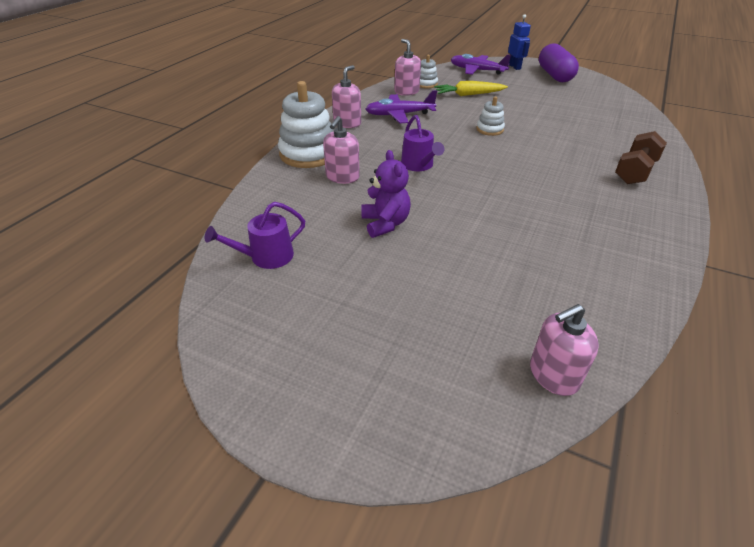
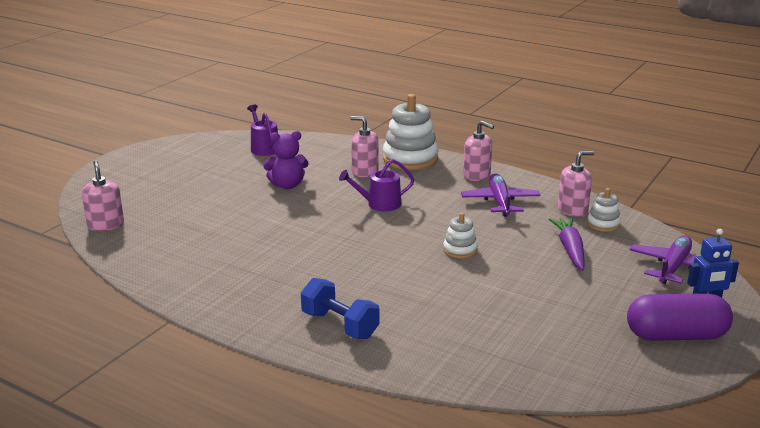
camera: 95 degrees right, 15 degrees down
yellow carrot [434,81,508,96] -> purple carrot [549,218,585,270]
brown dumbbell [615,131,667,184] -> blue dumbbell [301,278,379,339]

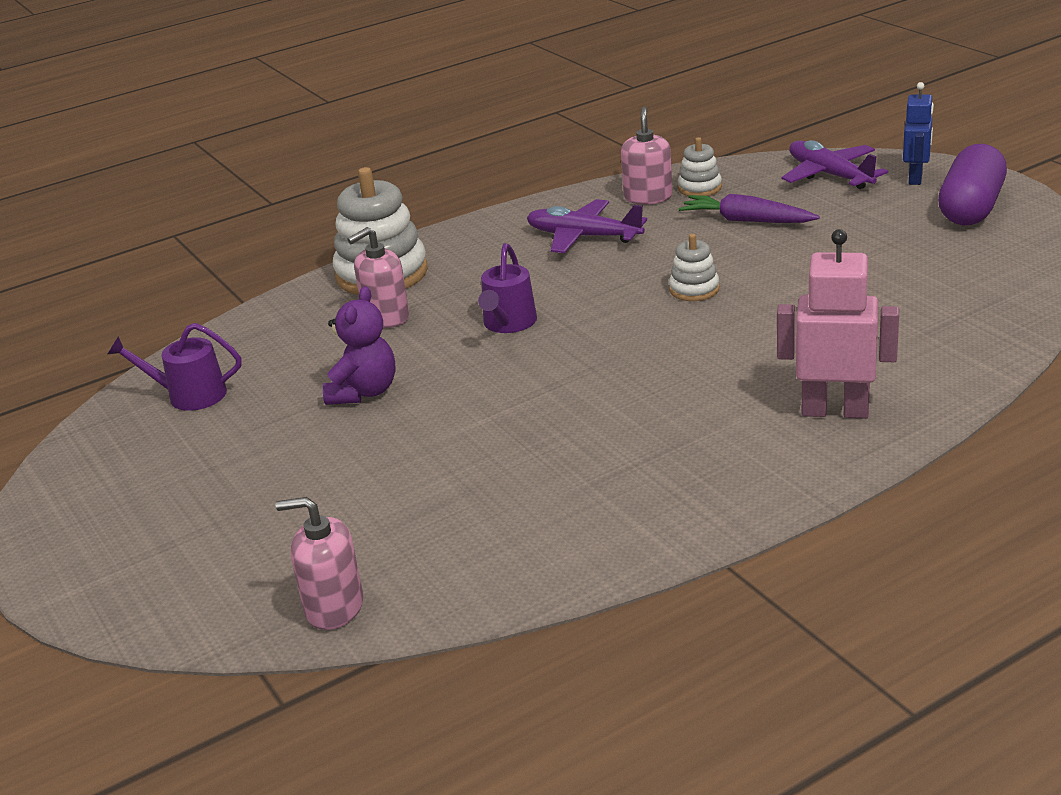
camera: 60 degrees left, 5 degrees up
blue dumbbell [301,278,379,339] -> pink robot [777,229,899,419]
pink soap dispenser [463,121,494,181] -> none

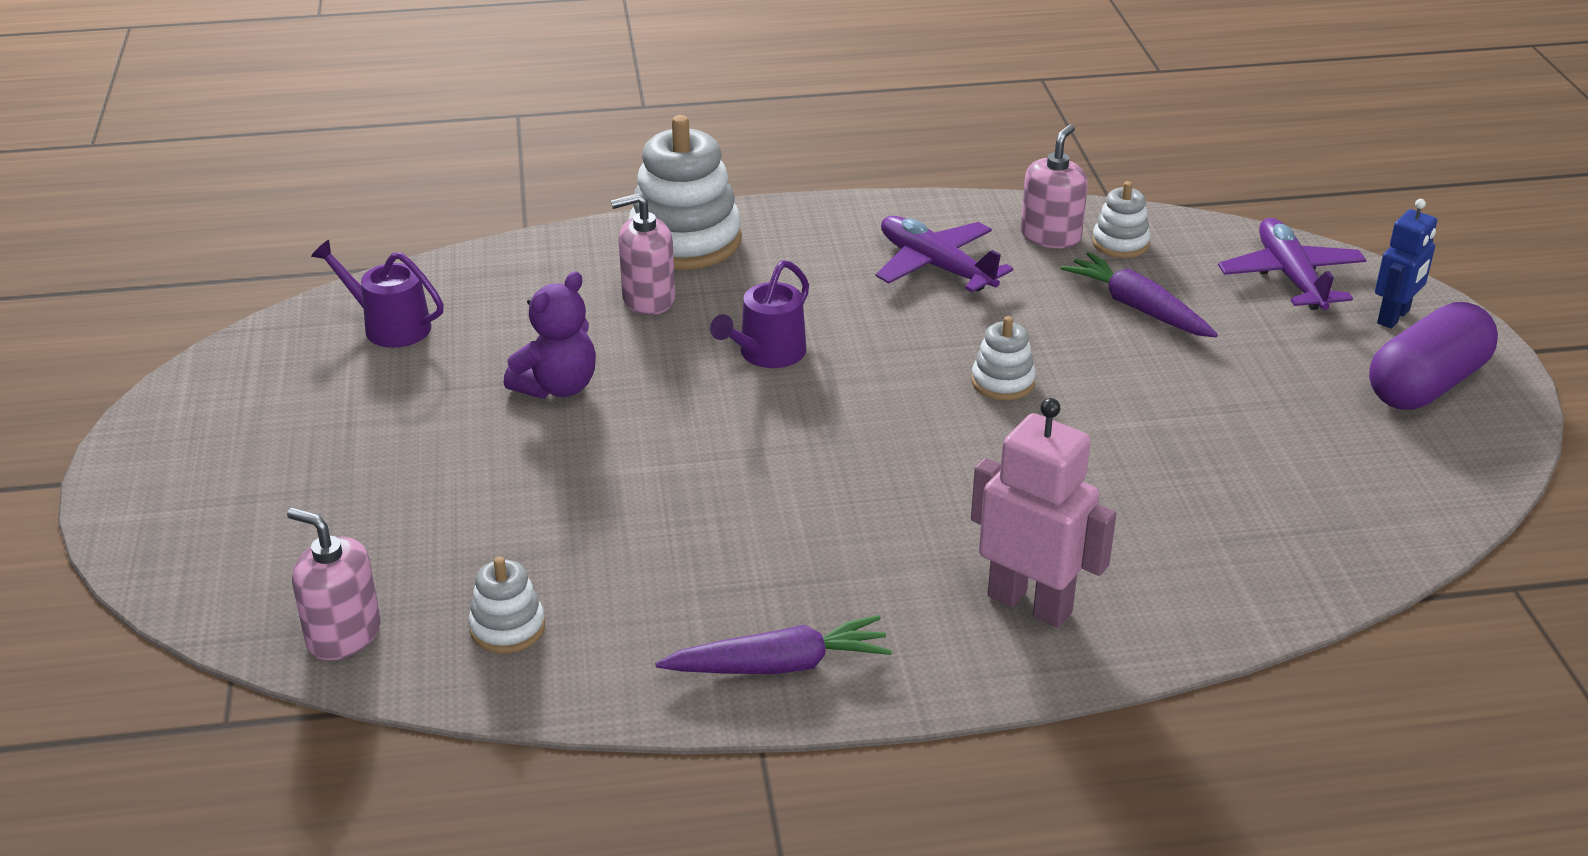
camera: 20 degrees right, 5 degrees up
none -> white stacking toy [469,557,545,653]
none -> purple carrot [655,615,892,674]

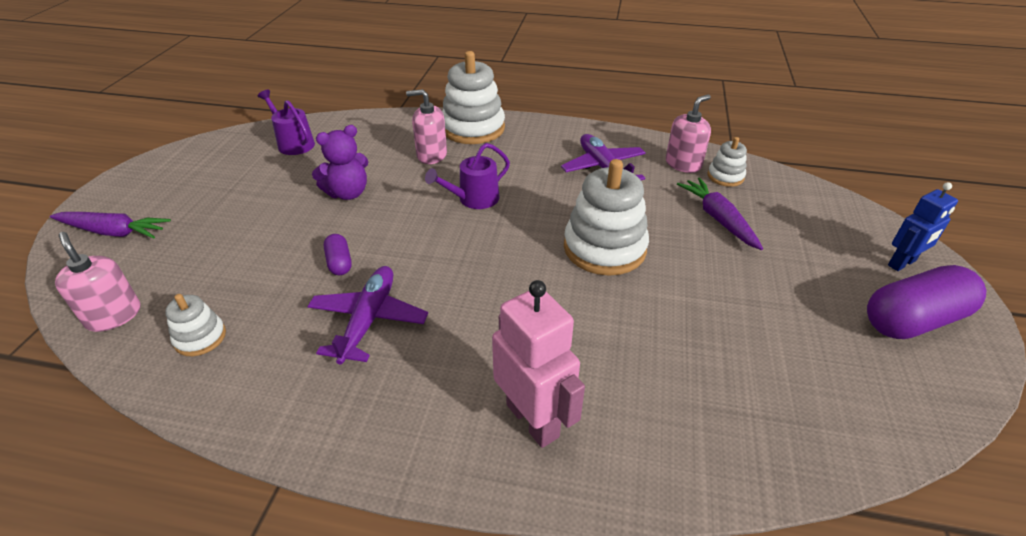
camera: 20 degrees right, 5 degrees up
purple carrot [655,615,892,674] -> purple carrot moved to [50,212,171,239]
white stacking toy [972,316,1036,400] -> white stacking toy [564,159,649,276], size x1.98
purple plane [1218,218,1367,310] -> purple plane moved to [307,266,428,365]
none -> purple capsule [324,234,352,275]

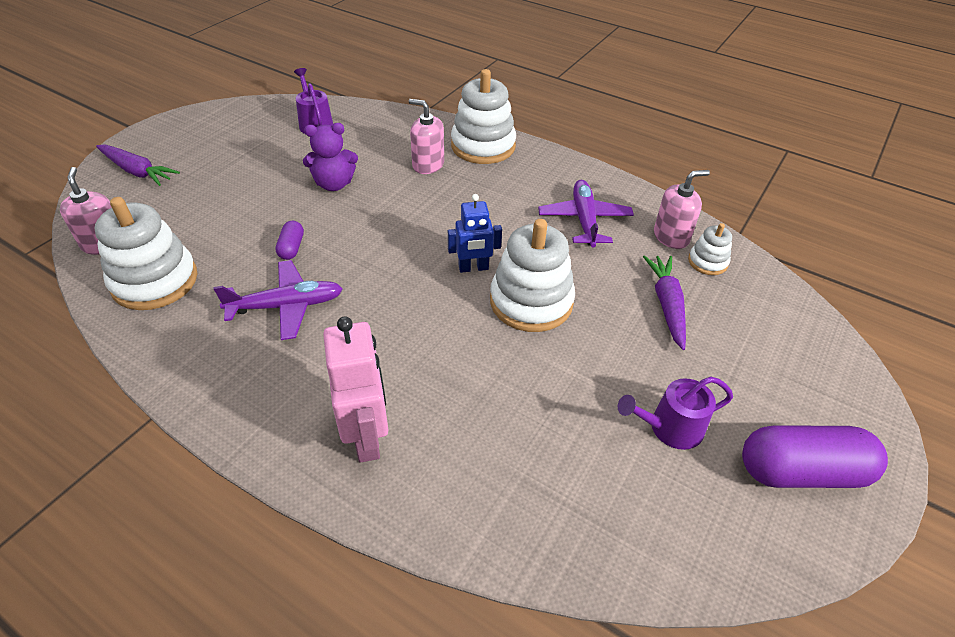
camera: 20 degrees right, 5 degrees up
white stacking toy [165,294,226,356] -> white stacking toy [95,197,197,310], size x1.98
purple plane [307,266,428,365] -> purple plane turned 45 degrees clockwise [214,260,343,340]
purple watering can [425,143,510,209] -> purple watering can moved to [618,376,733,450]
blue robot [888,182,958,271] -> blue robot moved to [448,194,502,273]

